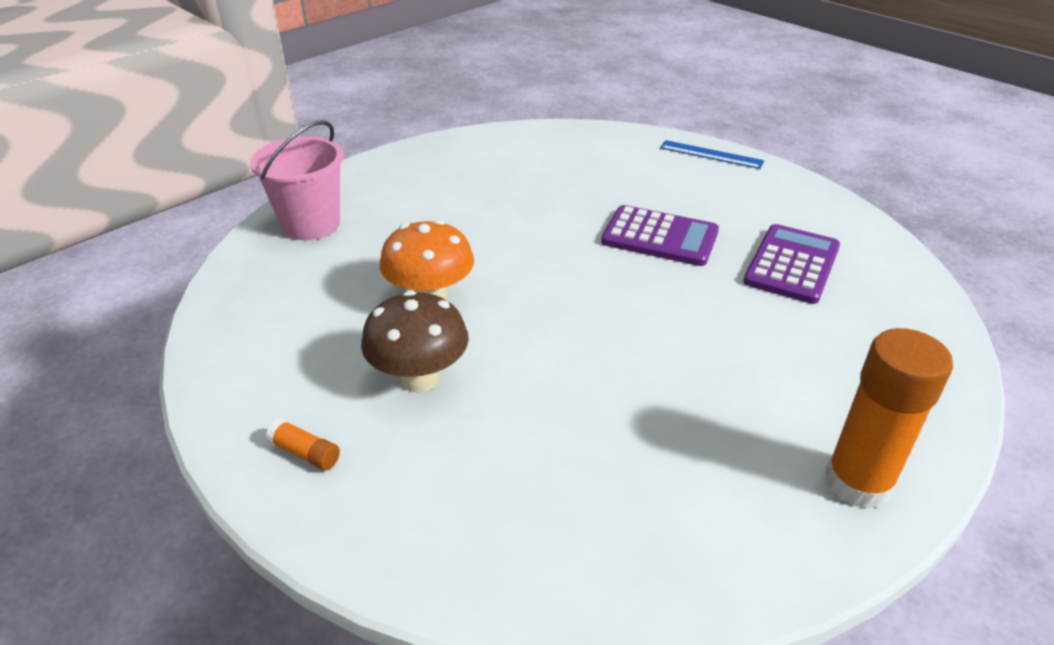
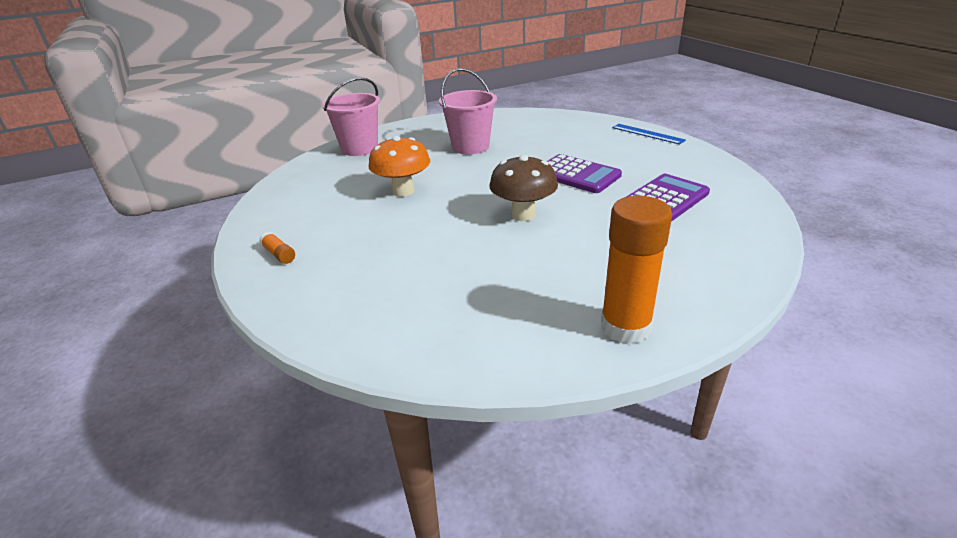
camera: 20 degrees right, 5 degrees down
brown mushroom [361,290,469,393] -> brown mushroom moved to [489,155,558,221]
none -> pink bucket [439,68,497,154]

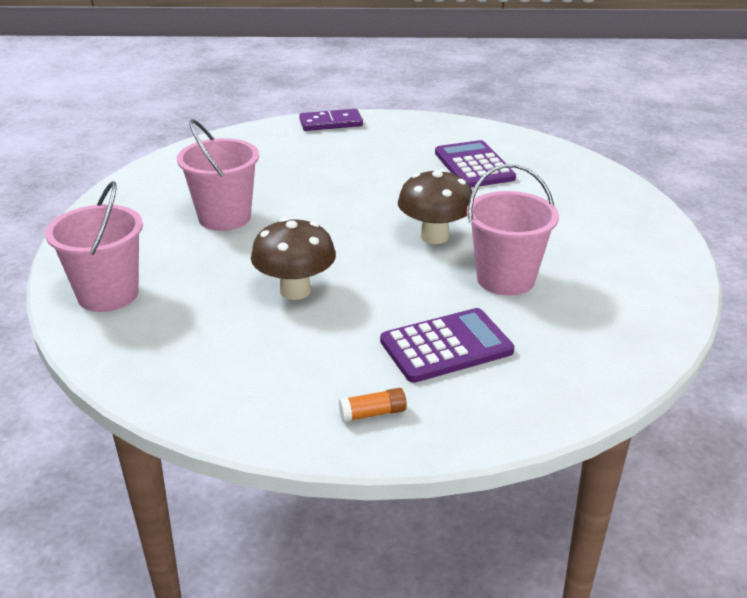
camera: 65 degrees left, 0 degrees up
orange mushroom [368,136,430,197] -> brown mushroom [251,218,336,300]
purple calculator [547,154,622,193] -> purple calculator moved to [380,308,514,383]
orange glue stick [601,196,672,344] -> none
blue ruler [612,124,686,145] -> purple domino [299,109,363,131]
none -> pink bucket [467,164,559,296]

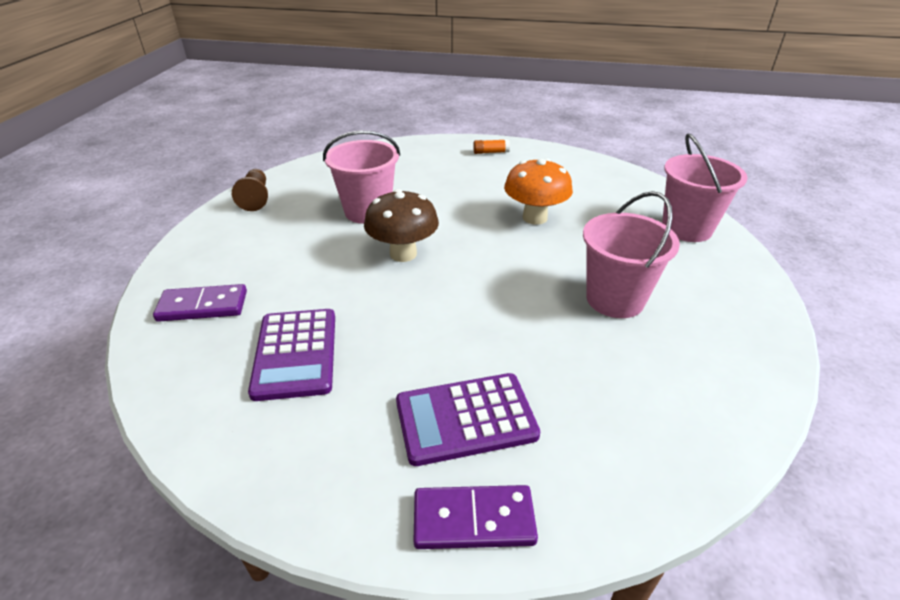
camera: 170 degrees left, 5 degrees up
brown mushroom [251,218,336,300] -> orange mushroom [504,158,573,225]
purple calculator [380,308,514,383] -> purple calculator moved to [396,373,540,466]
none -> purple domino [153,284,247,322]
none -> brown pawn [232,169,268,211]

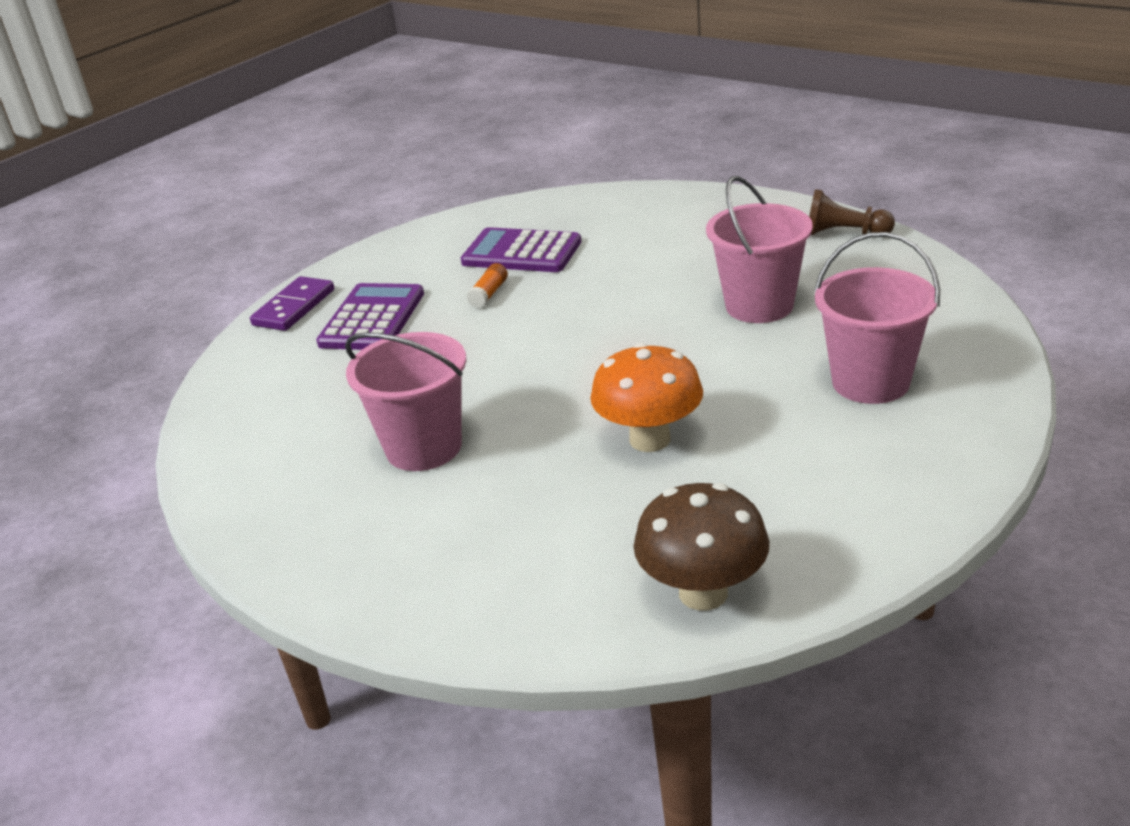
camera: 120 degrees right, 5 degrees down
purple domino [153,284,247,322] -> none
brown mushroom [364,189,439,262] -> brown mushroom moved to [634,483,769,611]
orange glue stick [473,139,510,154] -> orange glue stick moved to [467,263,508,308]
pink bucket [662,134,748,242] -> pink bucket moved to [814,232,940,404]

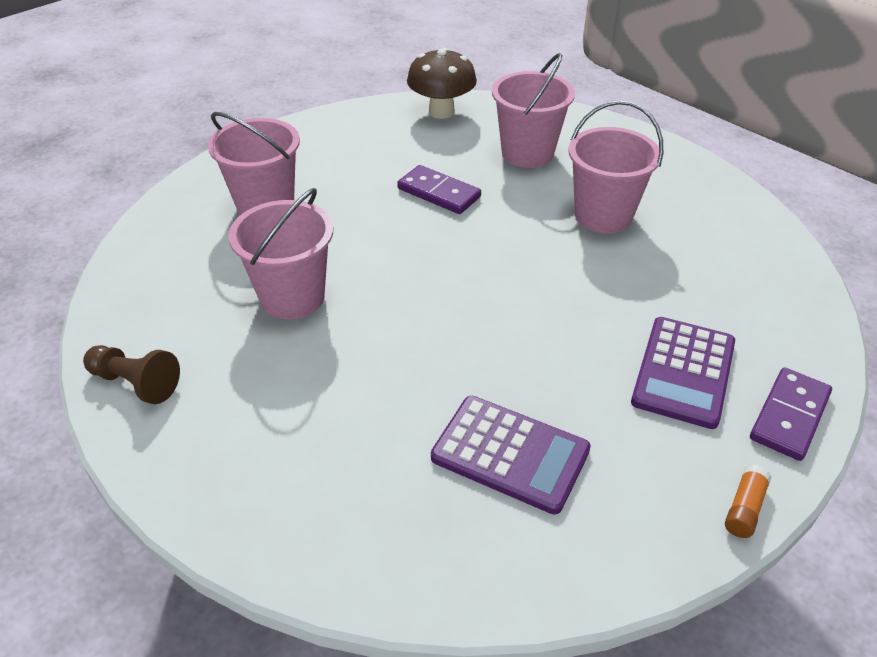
camera: 175 degrees left, 10 degrees up
orange glue stick [467,263,508,308] -> orange glue stick moved to [725,464,771,538]
orange mushroom [590,343,703,452] -> purple domino [397,165,481,214]
none -> pink bucket [492,53,575,168]

